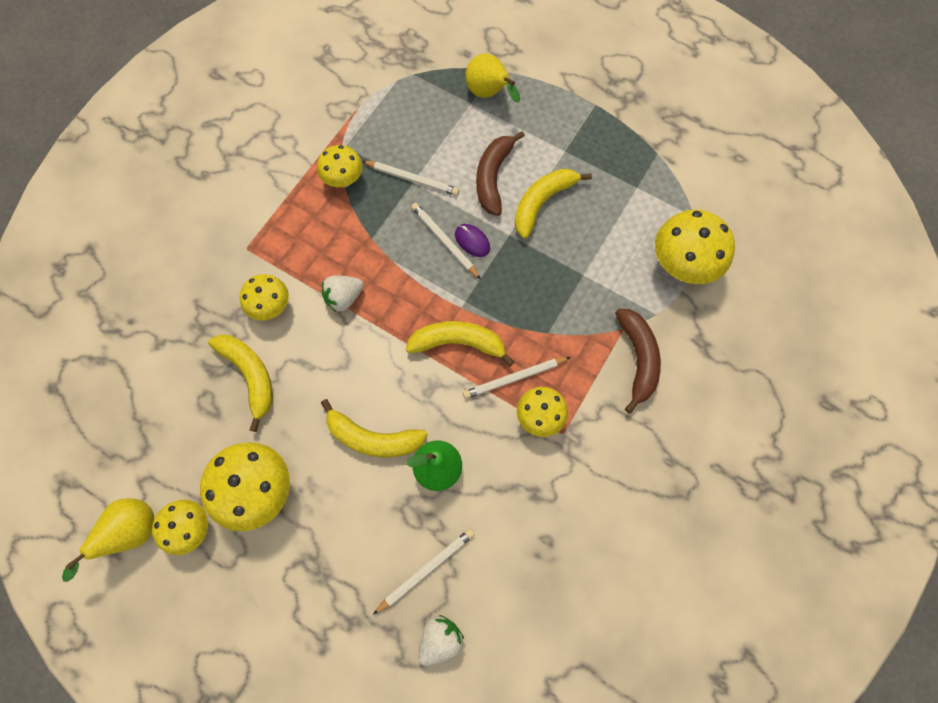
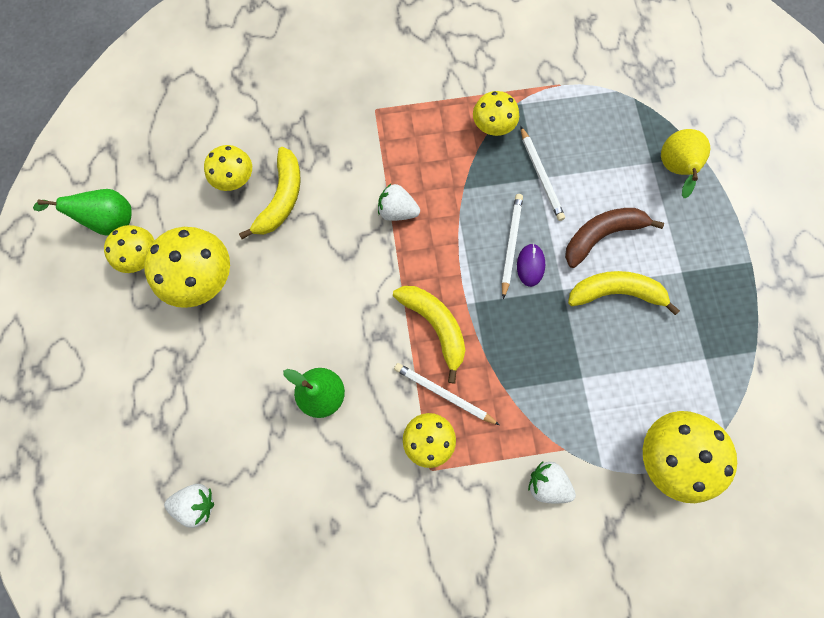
camera: 50 degrees right, 5 degrees up
yellow pear [62,498,154,582] -> green pear [33,189,132,236]
yellow mushroom [239,274,289,320] -> yellow mushroom moved to [204,145,252,191]
yellow banana [321,399,428,457] -> none
white pencil [373,529,475,615] -> none
brown banana [615,309,661,414] -> white strawberry [528,462,576,504]

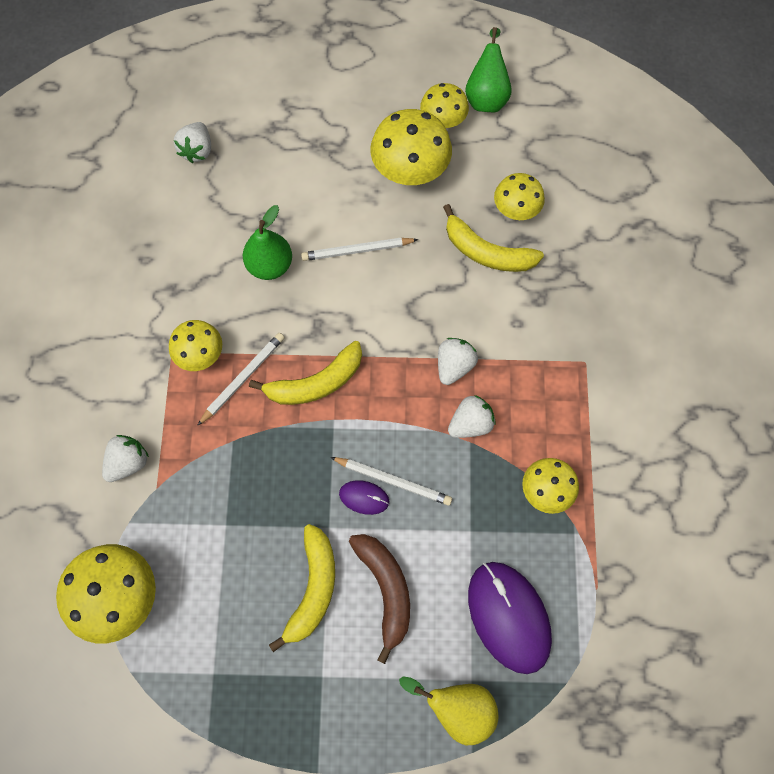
camera: 100 degrees right, 5 degrees down
white pencil [520,126,565,221] -> white pencil moved to [301,238,418,261]
none -> white strawberry [448,395,496,438]
none -> purple mouse [468,562,552,674]

